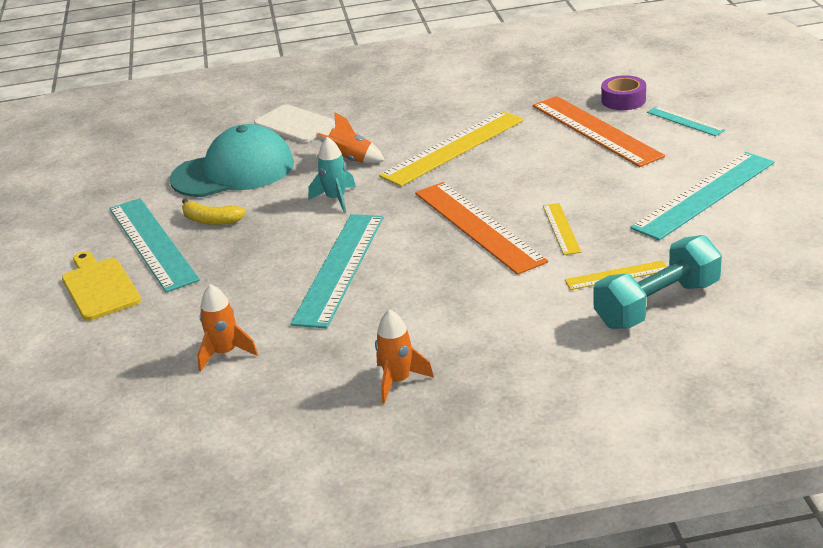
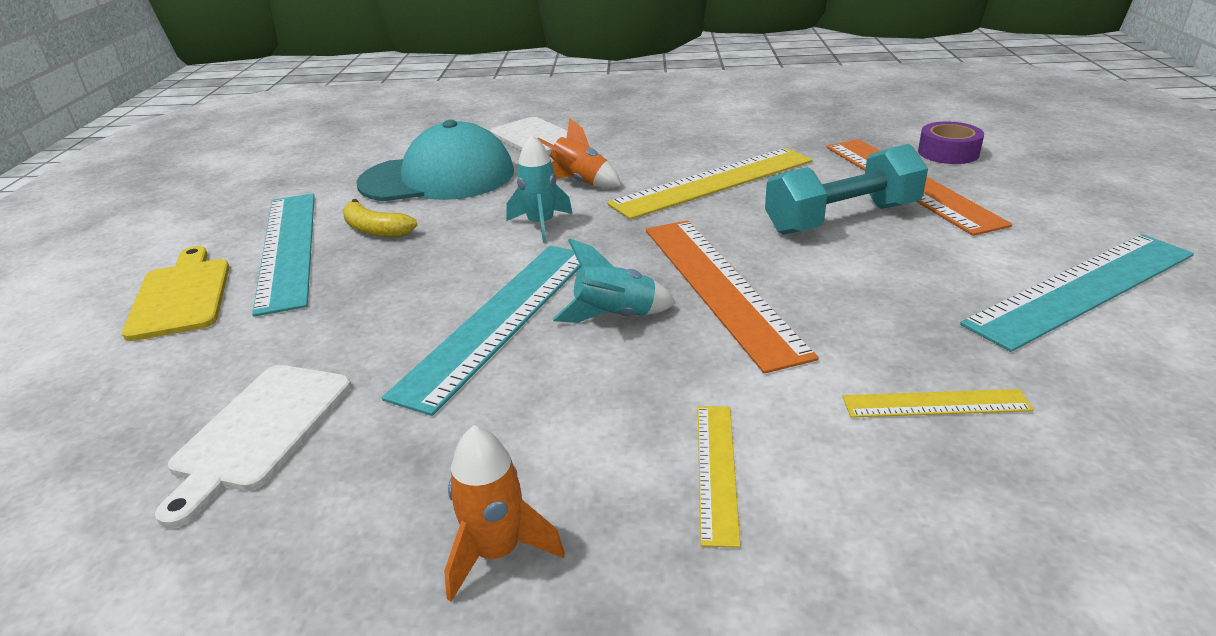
camera: 10 degrees right, 0 degrees up
orange rocket [197,284,258,371] -> white cutting board [155,365,351,528]
yellow ruler [543,203,581,255] -> yellow ruler moved to [698,406,740,548]
turquoise dumbbell [593,235,722,329] -> turquoise dumbbell moved to [765,144,928,234]
turquoise ruler [647,106,725,136] -> none
none -> turquoise rocket [553,238,676,323]

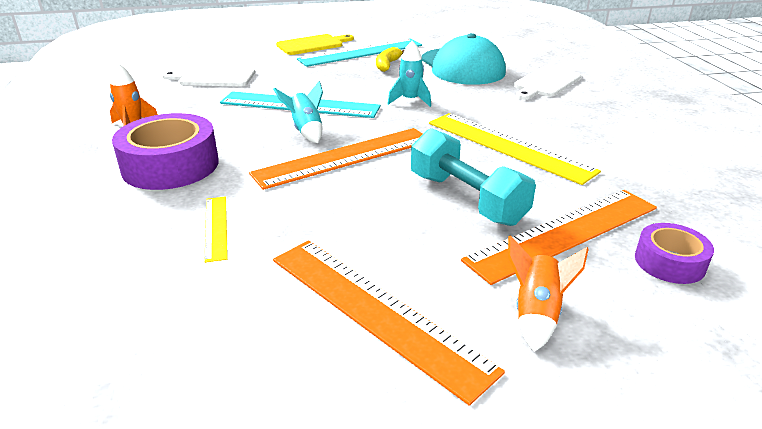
camera: 75 degrees right, 0 degrees up
orange rocket [537,118,621,188] -> orange rocket moved to [508,235,589,352]
yellow ruler [698,406,740,548] -> purple tape [112,113,219,190]
turquoise ruler [960,234,1194,352] -> orange ruler [273,241,505,406]

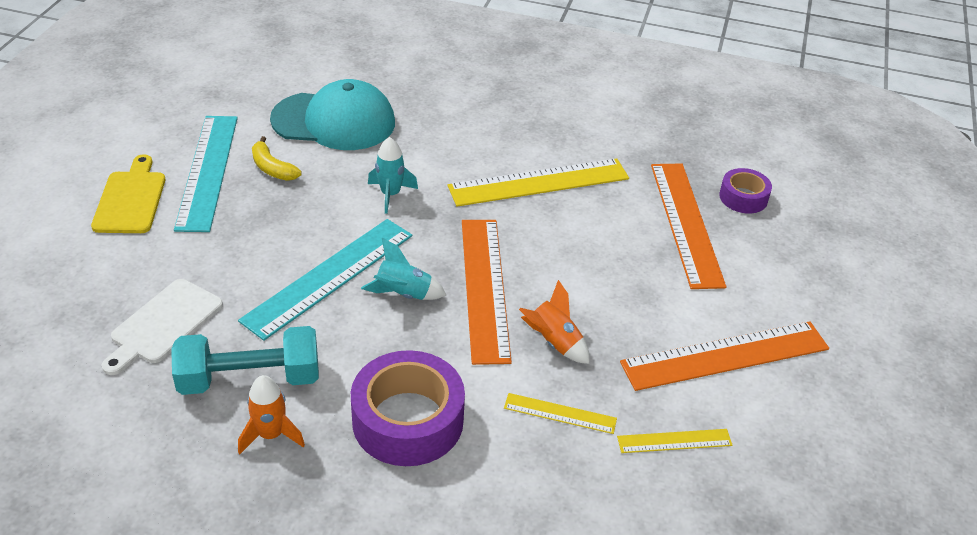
camera: 65 degrees left, 10 degrees up
turquoise dumbbell [411,128,536,226] -> turquoise dumbbell moved to [171,326,319,395]
orange rocket [508,235,589,352] -> orange rocket moved to [519,280,589,364]
white cutting board [514,66,581,100] -> none
none -> yellow ruler [617,429,732,453]

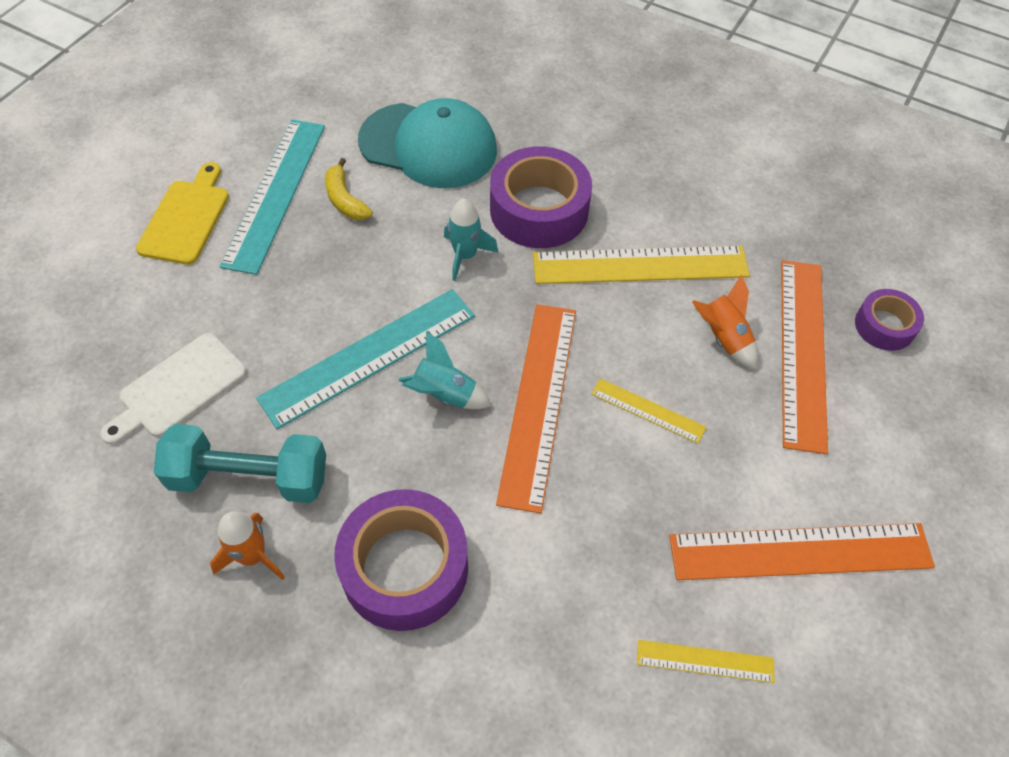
camera: 15 degrees right, 15 degrees up
yellow ruler [504,393,617,434] -> yellow ruler moved to [591,378,706,444]
orange rocket [519,280,589,364] -> orange rocket moved to [692,274,758,369]
none -> purple tape [490,146,592,248]

